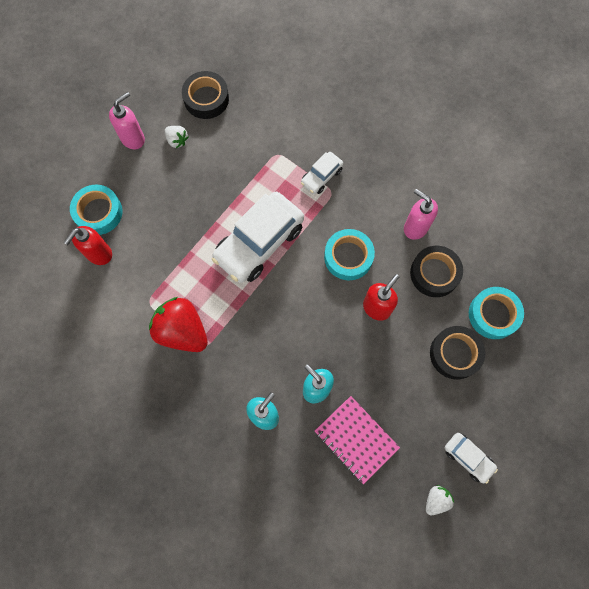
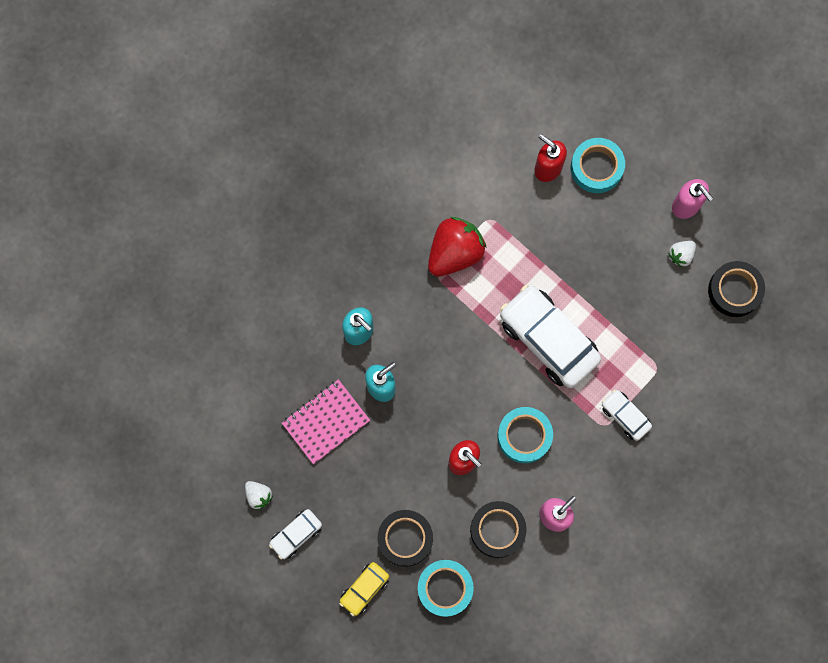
camera: 95 degrees right, 5 degrees up
none -> yellow car [339,562,389,616]

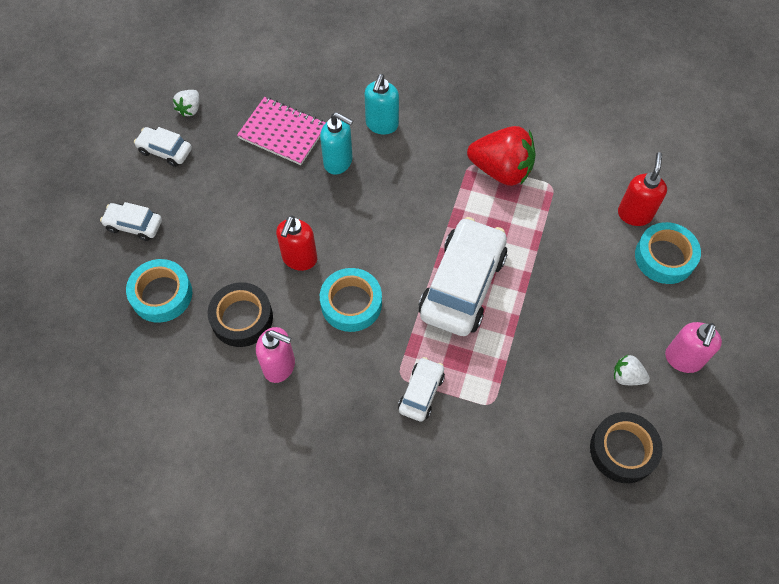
camera: 65 degrees right, 15 degrees down
yellow car [339,562,389,616] -> white car [100,202,162,241]
black tape [377,510,433,567] -> none

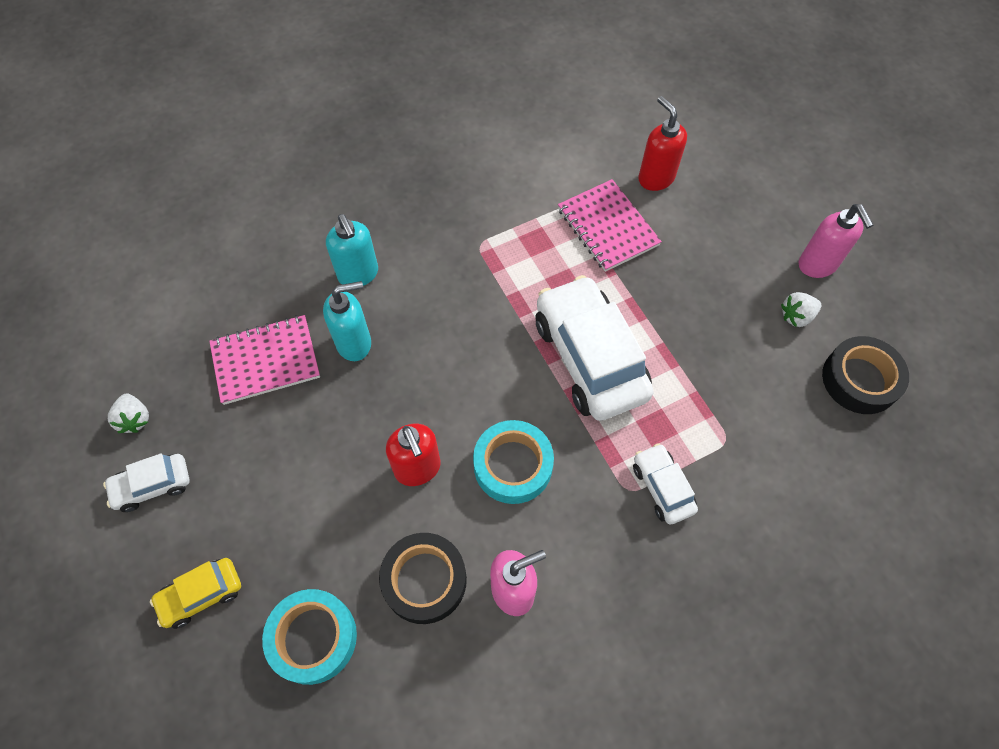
camera: 45 degrees left, 0 degrees up
white car [100,202,162,241] -> yellow car [150,558,241,629]
red strawberry [467,126,535,186] -> none
turquoise tape [635,222,701,284] -> none
none -> pink notebook [558,179,662,272]

